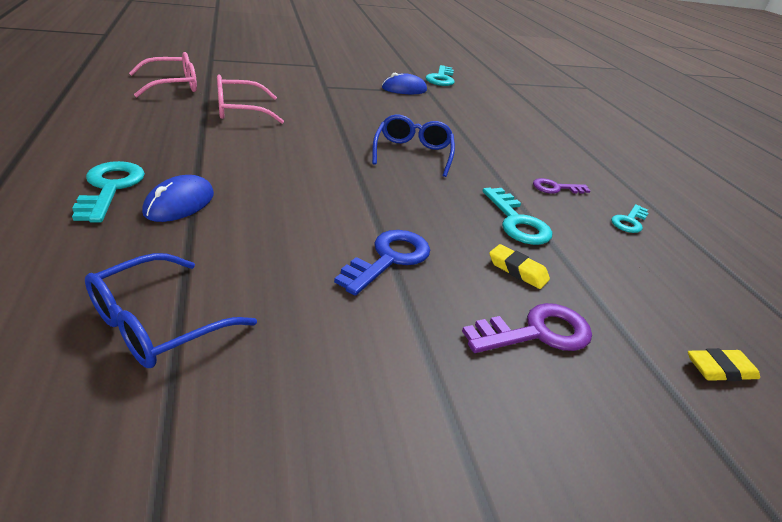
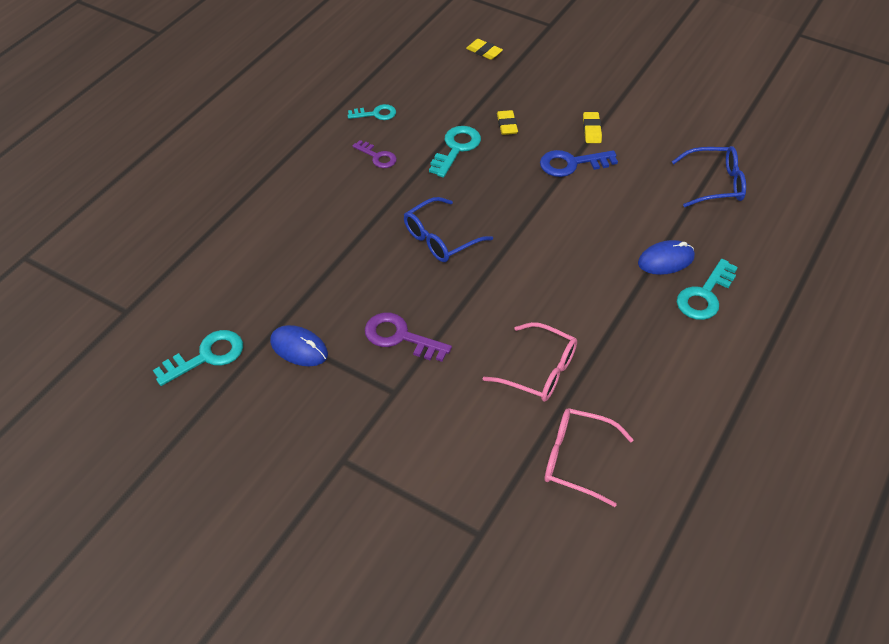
camera: 130 degrees left, 15 degrees up
purple key [462,303,592,353] -> purple key moved to [365,312,452,362]
none -> yellow eraser [583,112,602,143]

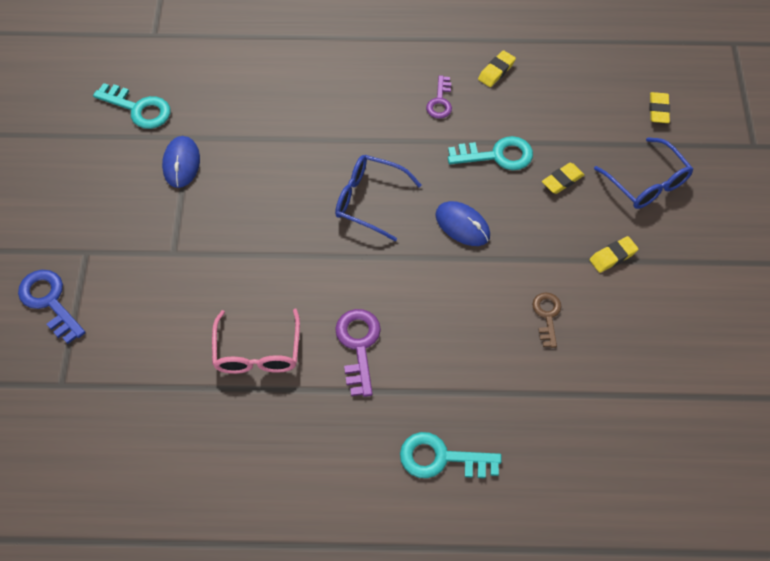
camera: 60 degrees right, 10 degrees up
turquoise key [348,104,396,120] -> yellow eraser [478,50,516,87]
purple key [365,312,452,362] -> purple key moved to [335,309,381,397]
blue key [540,150,618,177] -> blue key moved to [18,270,86,344]
pink glasses [544,408,634,507] -> none
blue mouse [638,240,695,275] -> blue mouse moved to [435,201,490,246]
blue glasses [672,146,746,207] -> blue glasses moved to [594,137,693,209]
none -> brown key [532,293,561,348]

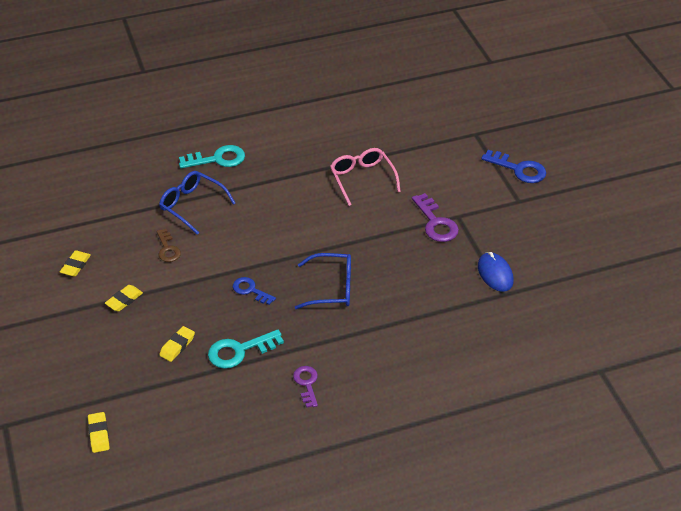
camera: 160 degrees right, 15 degrees down
turquoise key [93,83,171,129] -> none
purple key [335,309,381,397] -> purple key moved to [412,193,459,242]
blue mouse [435,201,490,246] -> blue key [233,277,276,305]
yellow eraser [478,50,516,87] -> yellow eraser moved to [60,250,91,277]
blue glasses [594,137,693,209] -> blue glasses moved to [159,171,235,235]

